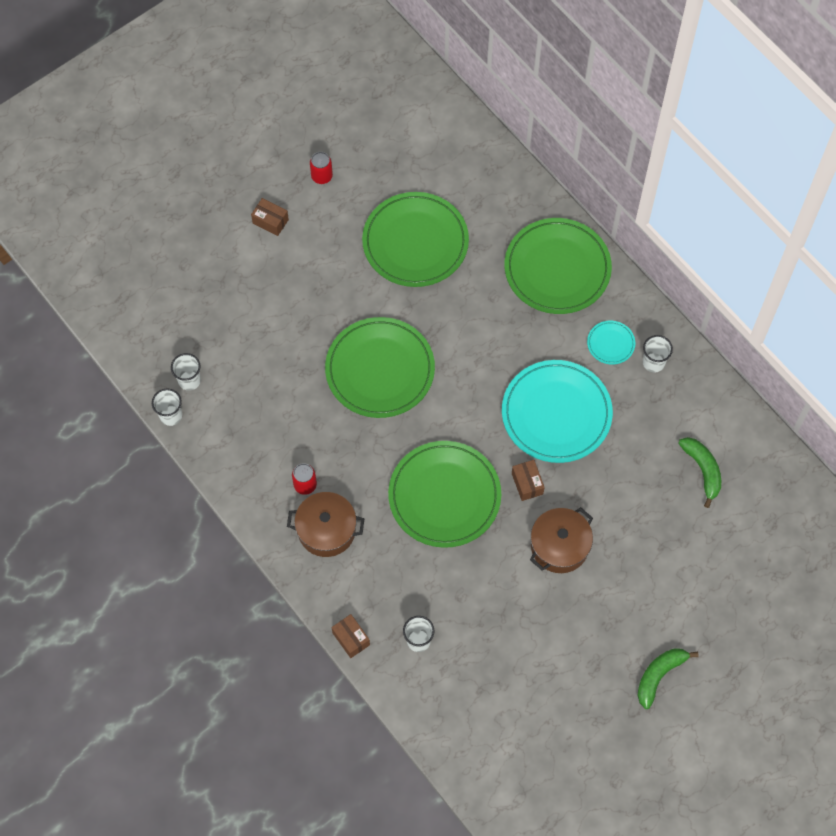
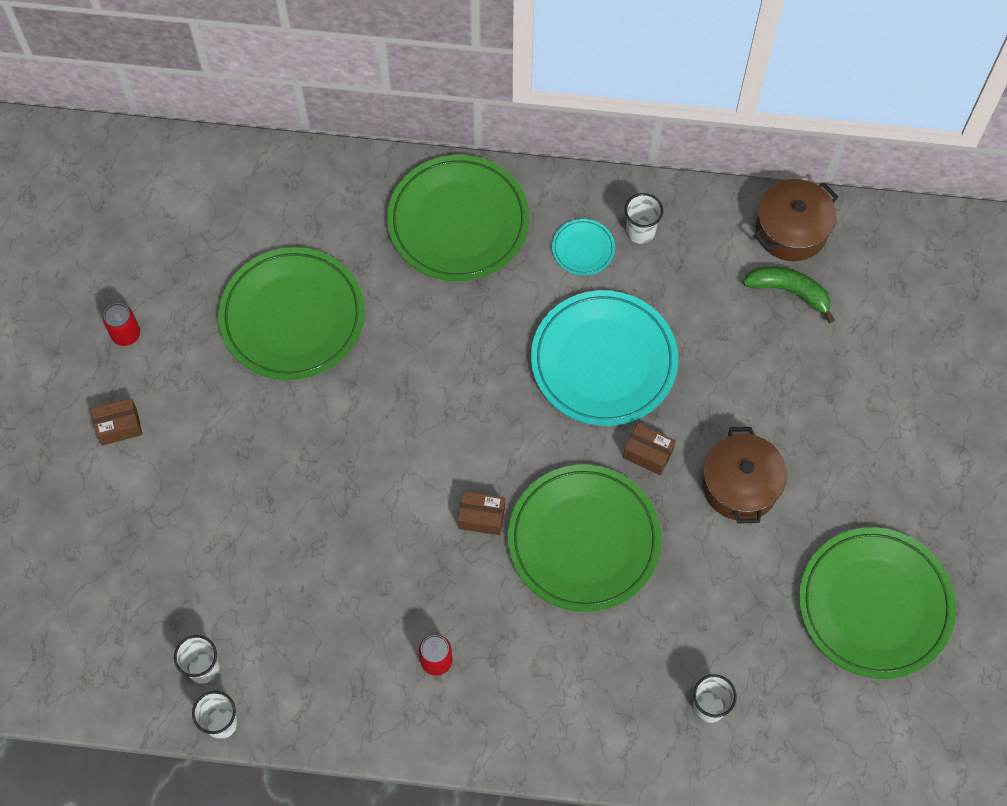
camera: 45 degrees left, 0 degrees up
brown pot [287,492,364,557] -> brown pot moved to [754,179,838,261]
green plate [325,317,435,418] -> green plate moved to [799,527,956,679]
brown box [332,614,370,658] -> brown box moved to [458,491,505,535]
green banana [637,648,699,709] -> none

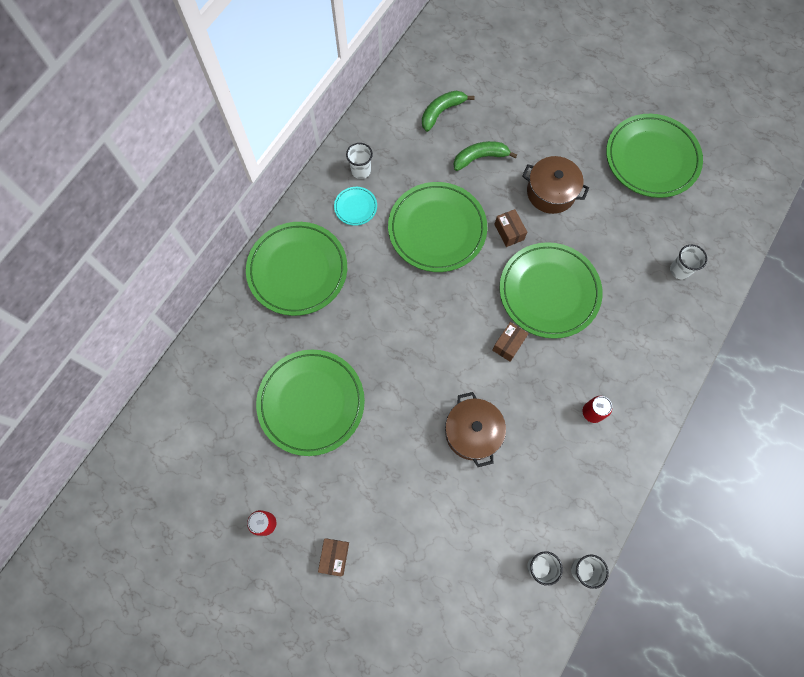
camera: 65 degrees left, 5 degrees up
turquoise plate [531,290,678,426] -> green plate [388,182,487,272]
brown box [623,423,676,475] -> brown box turned 75 degrees counterclockwise [494,209,527,247]
brown pot [754,179,838,261] -> brown pot moved to [445,392,506,467]
none -> green banana [453,141,517,171]

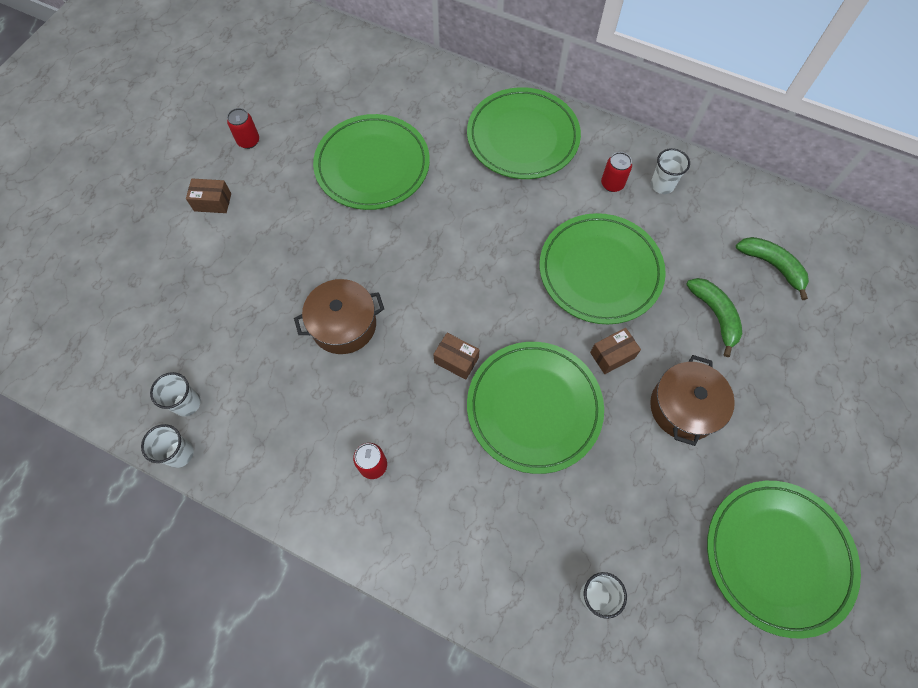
camera: 85 degrees right, 5 degrees down
turquoise plate [334,187,377,226] -> red can [601,152,632,192]

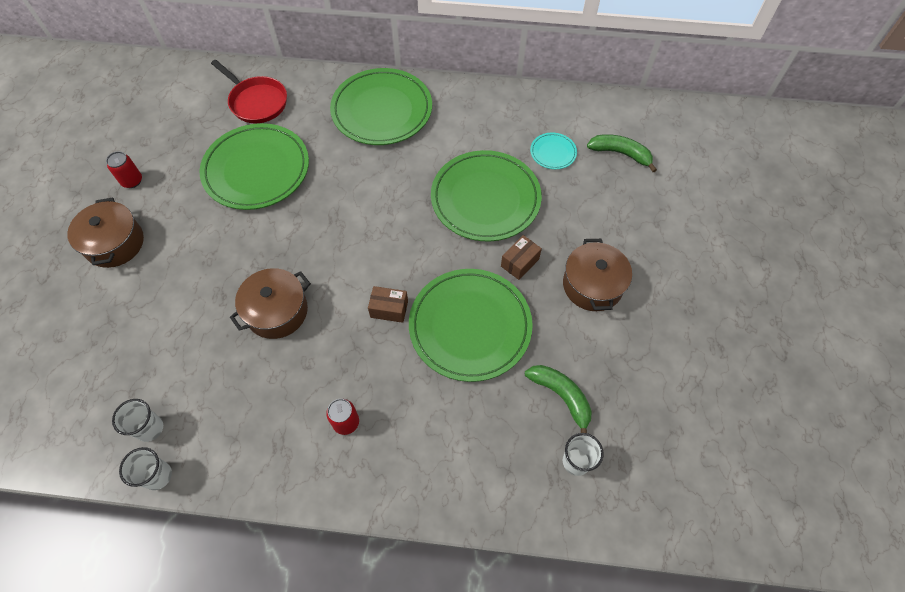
camera: 20 degrees left, 5 degrees down
brown box [186,179,231,213] -> brown pot [67,198,144,268]
red can [601,152,632,192] -> none
white cup [651,148,690,194] -> none
green banana [686,278,742,357] -> green banana moved to [525,365,592,433]
green plate [707,481,861,638] -> none
none -> red pan [211,60,287,123]
none -> turquoise plate [530,133,577,169]

